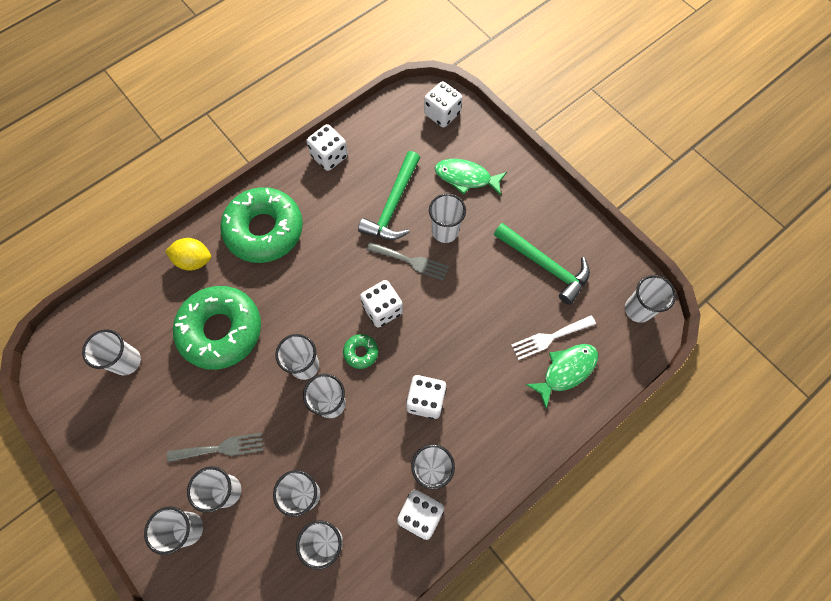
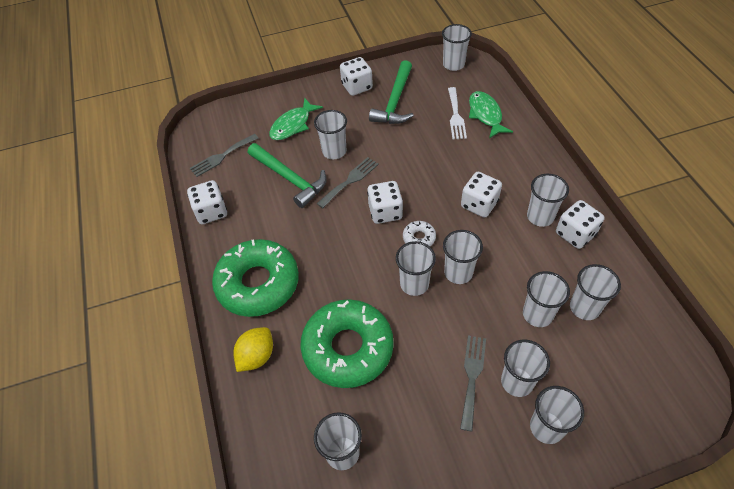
camera: 65 degrees left, 15 degrees down
green donut [343,334,378,369] -> white donut [403,221,436,246]
white dice [424,81,462,127] -> white dice moved to [340,57,373,96]
green hammer [494,223,590,305] -> green hammer turned 135 degrees clockwise [369,60,414,124]
none -> grey fork [190,134,259,177]

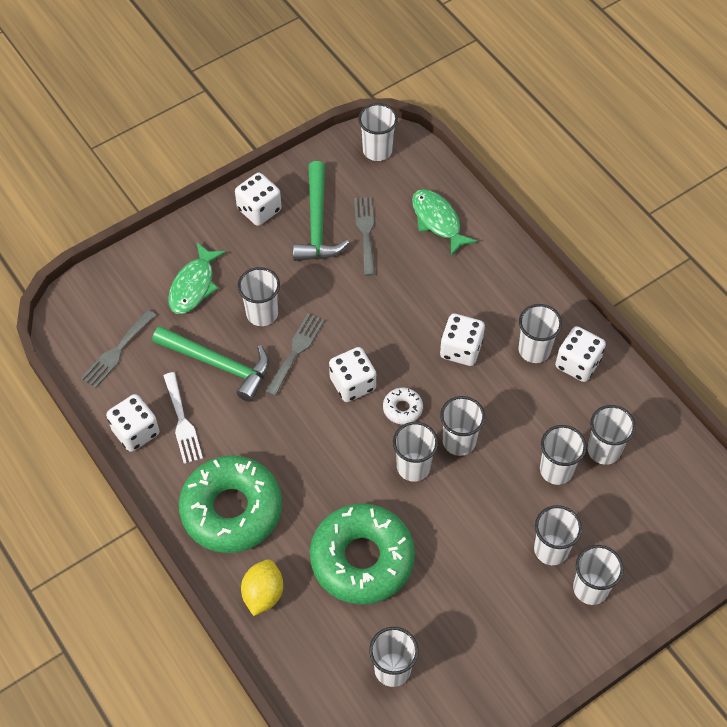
camera: 20 degrees left, 5 degrees up
white fork [448,87,467,139] -> white fork moved to [163,372,203,464]
grey fork [460,336,486,431] -> grey fork moved to [354,197,375,276]

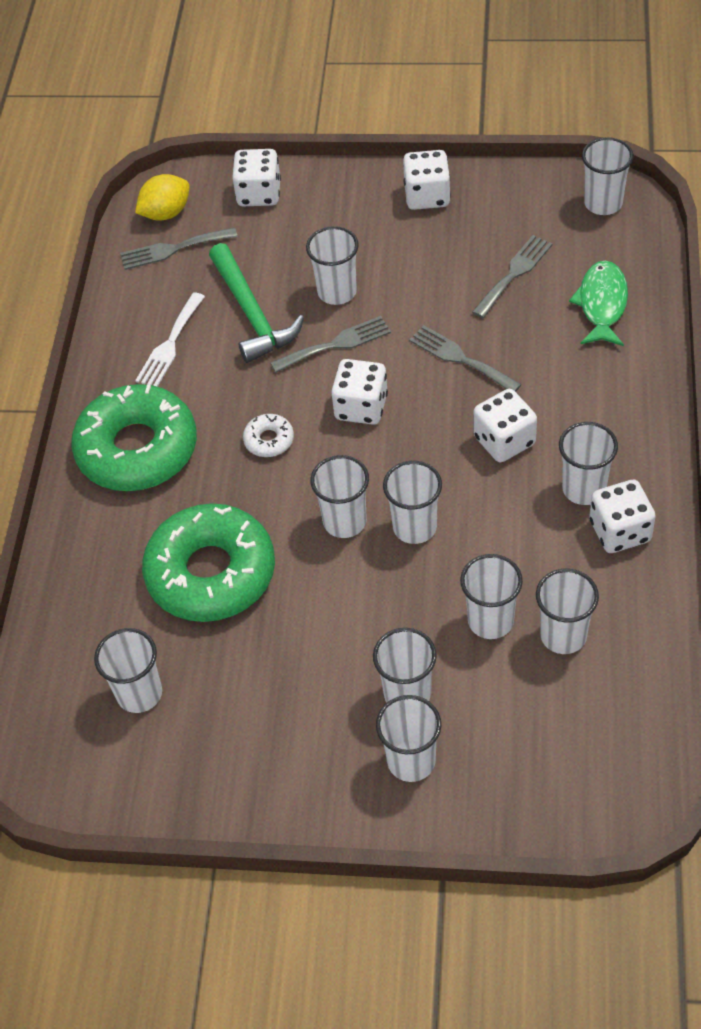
camera: 45 degrees right, 5 degrees down
white dice [106,394,159,452] -> white dice moved to [232,149,281,206]
green fish [168,242,226,314] -> none
yellow lemon [241,559,283,616] -> yellow lemon moved to [135,174,190,221]
green hammer [293,161,349,261] -> none
white donut [383,388,423,424] -> white donut moved to [243,414,294,457]
none -> grey fork [409,325,522,392]

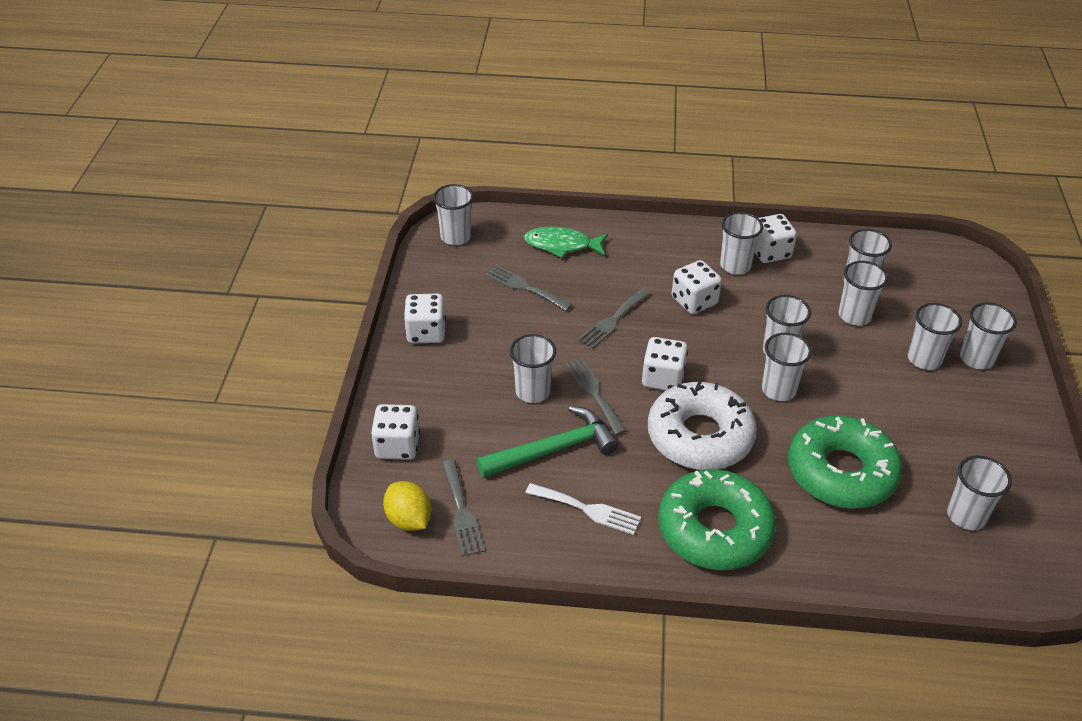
camera: 95 degrees left, 10 degrees down
white donut [243,414,294,457] -> white donut [648,381,757,470], size x2.45

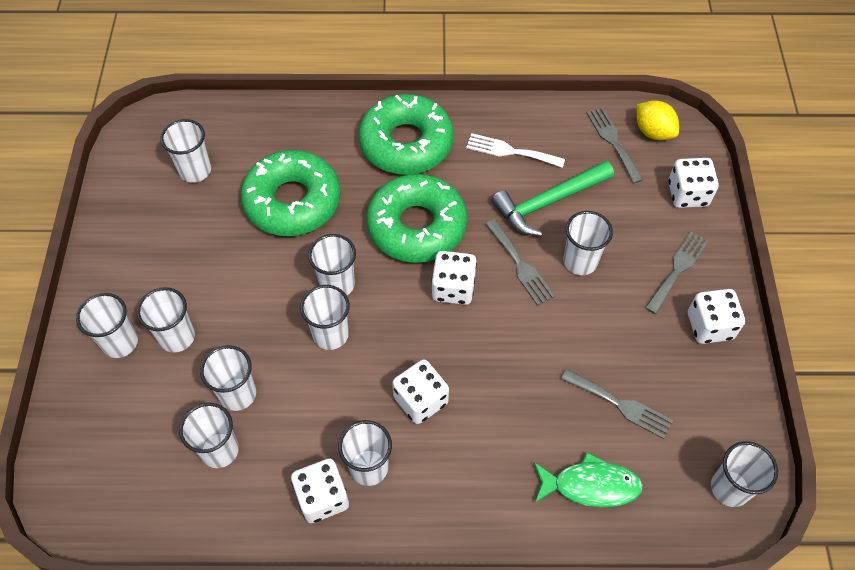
camera: 175 degrees right, 15 degrees up
grey fork [577,288,651,349] -> grey fork moved to [645,231,708,314]
white donut [648,381,757,470] -> green donut [366,174,467,263]

